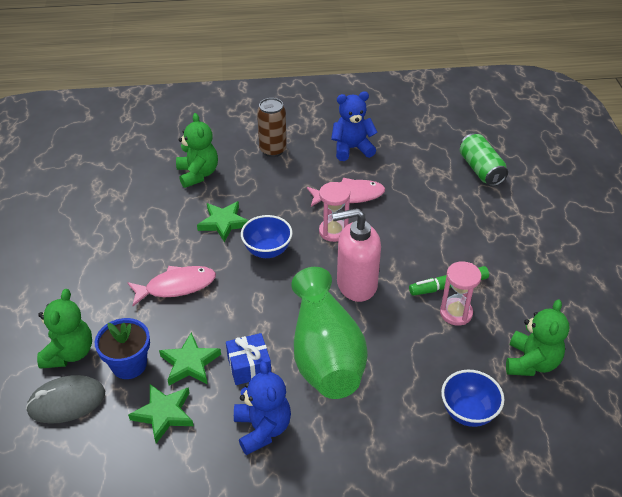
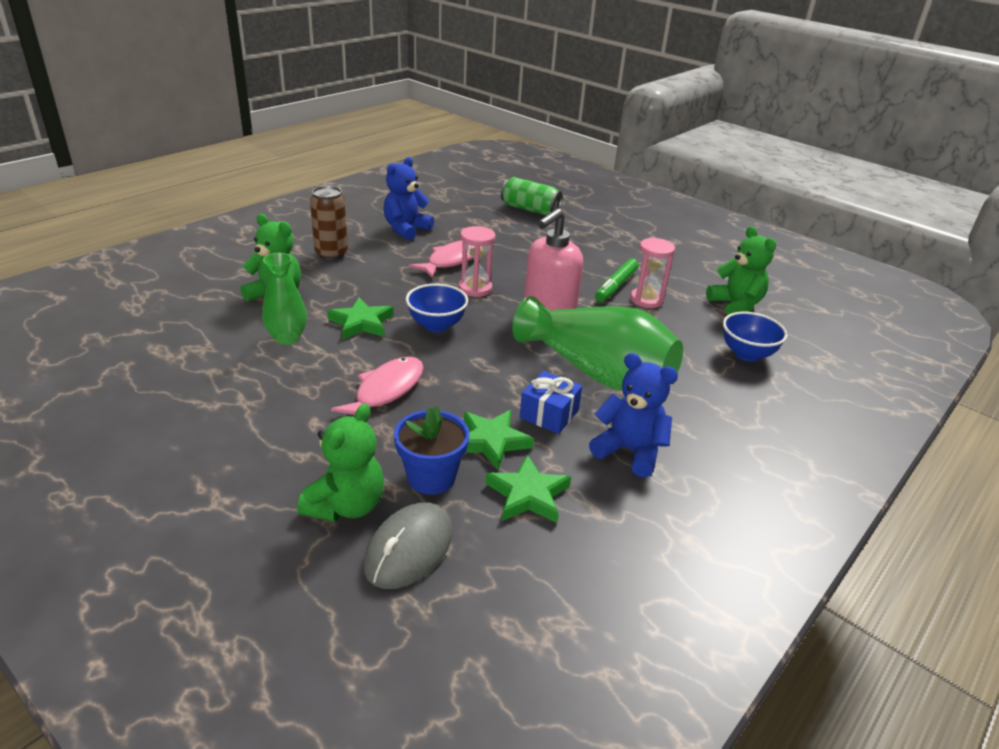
camera: 45 degrees left, 10 degrees down
green teddy bear [37,289,92,369] -> green teddy bear turned 60 degrees clockwise [297,404,384,522]
none -> green vase [262,253,307,345]

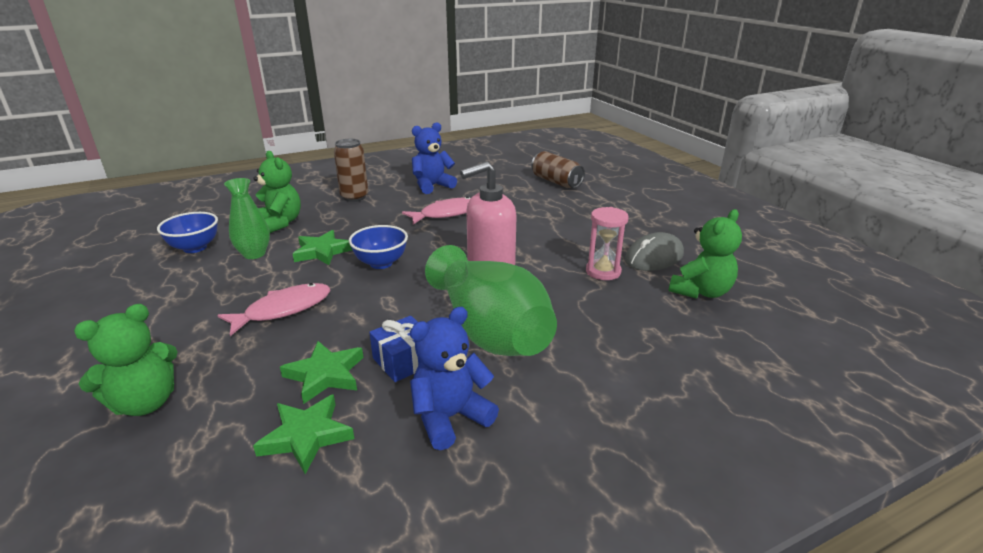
camera: 25 degrees right, 5 degrees down
grey mouse [363,502,453,589] -> grey mouse moved to [625,232,684,271]
blue flower pot [394,406,470,494] -> none
pink hourglass [459,226,496,297] -> none
green can [501,177,563,216] -> brown can [531,151,585,188]
blue teddy bear [589,353,678,477] -> blue teddy bear turned 90 degrees counterclockwise [410,307,499,450]
green marker [595,258,638,302] -> none
green teddy bear [706,226,776,315] -> green teddy bear turned 45 degrees clockwise [669,209,742,299]
blue bowl [723,312,787,361] -> blue bowl moved to [157,212,218,253]

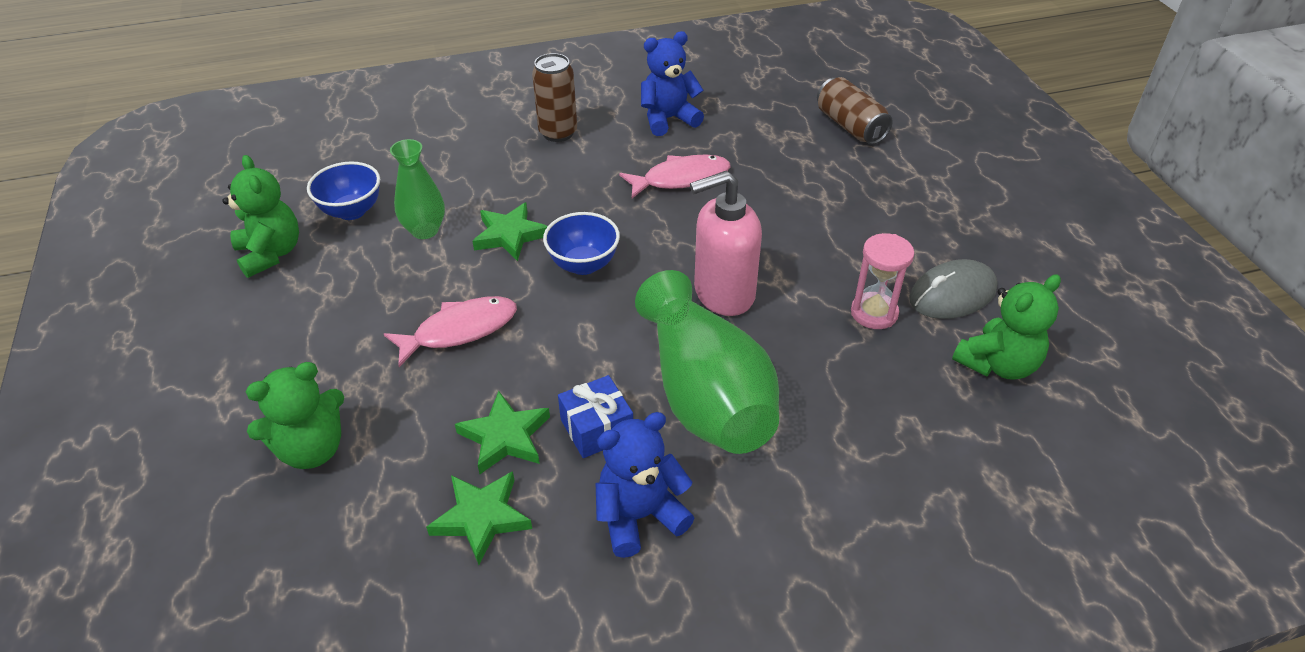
camera: 10 degrees right, 15 degrees up
green teddy bear [253,151,301,233] -> green teddy bear moved to [222,155,299,278]

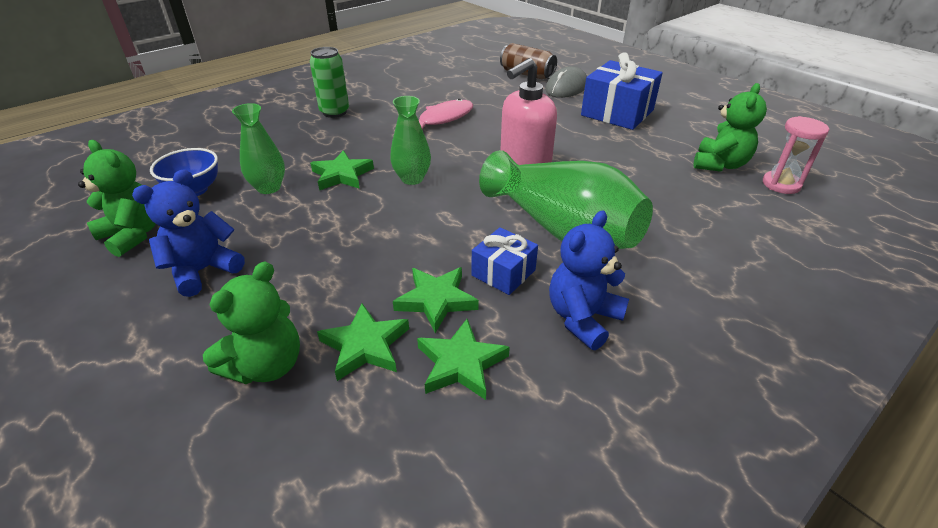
camera: 25 degrees left, 5 degrees down
pink fish [384,296,517,367] -> none
brown can [532,53,577,142] -> green can [310,47,349,118]
blue bowl [543,212,620,275] -> green vase [390,96,431,185]
blue teddy bear [641,31,704,136] -> blue teddy bear moved to [132,169,245,297]
pink hourglass [851,233,914,329] -> pink hourglass moved to [763,116,829,194]
grey mouse [909,259,998,319] -> grey mouse moved to [545,66,587,98]
none -> green star [317,303,409,381]
none -> blue gift [581,52,663,130]

